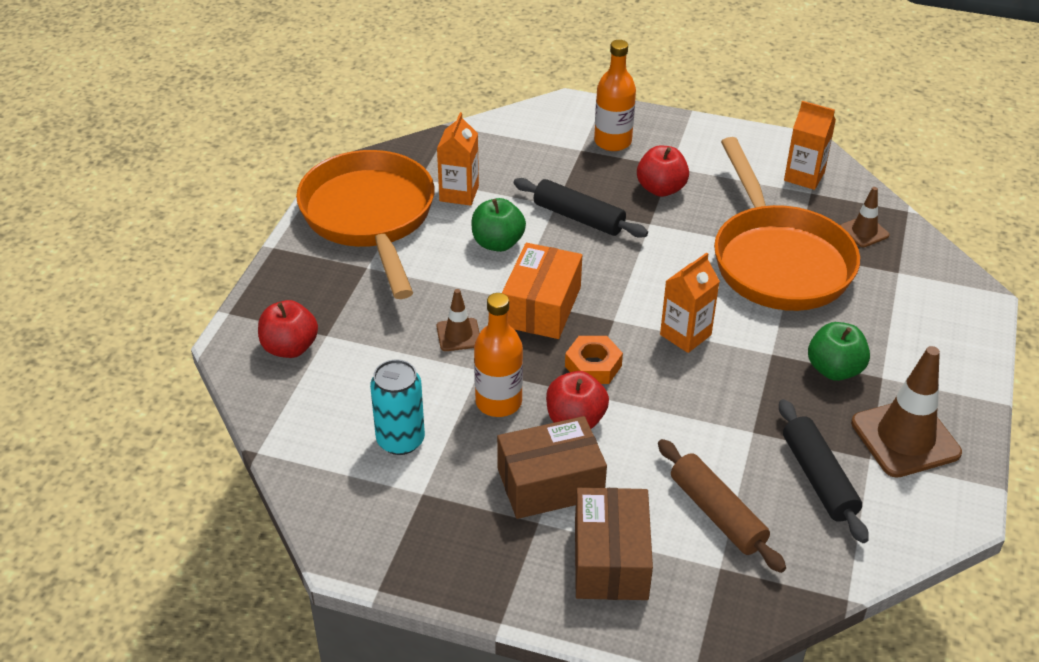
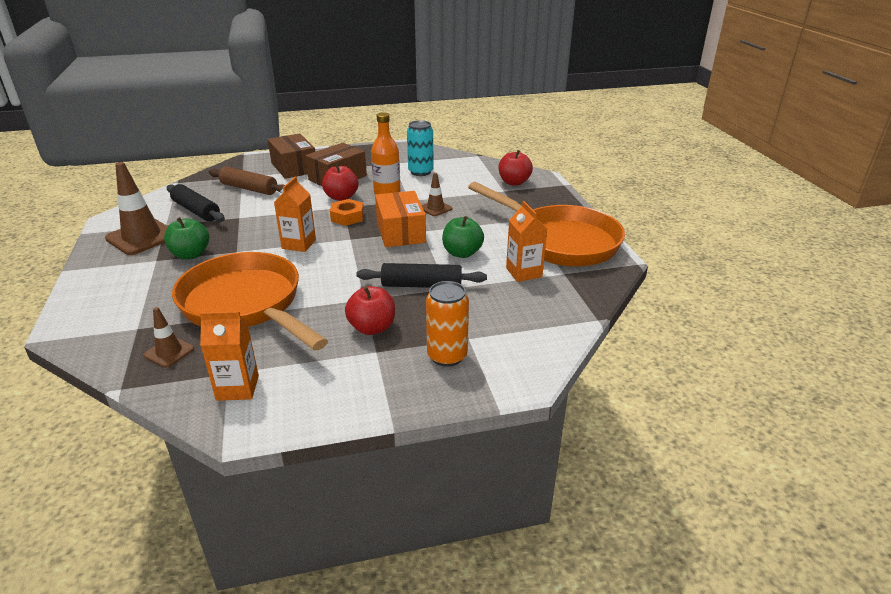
camera: 150 degrees right, 10 degrees down
orange bottle [594,40,636,151] -> orange can [426,281,469,367]

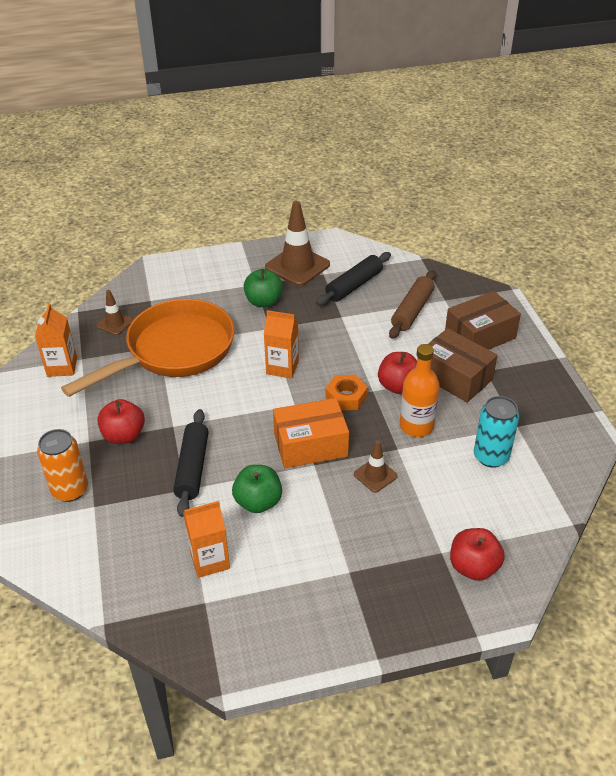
camera: 90 degrees right, 10 degrees up
orange pan [468,182,625,267] -> none

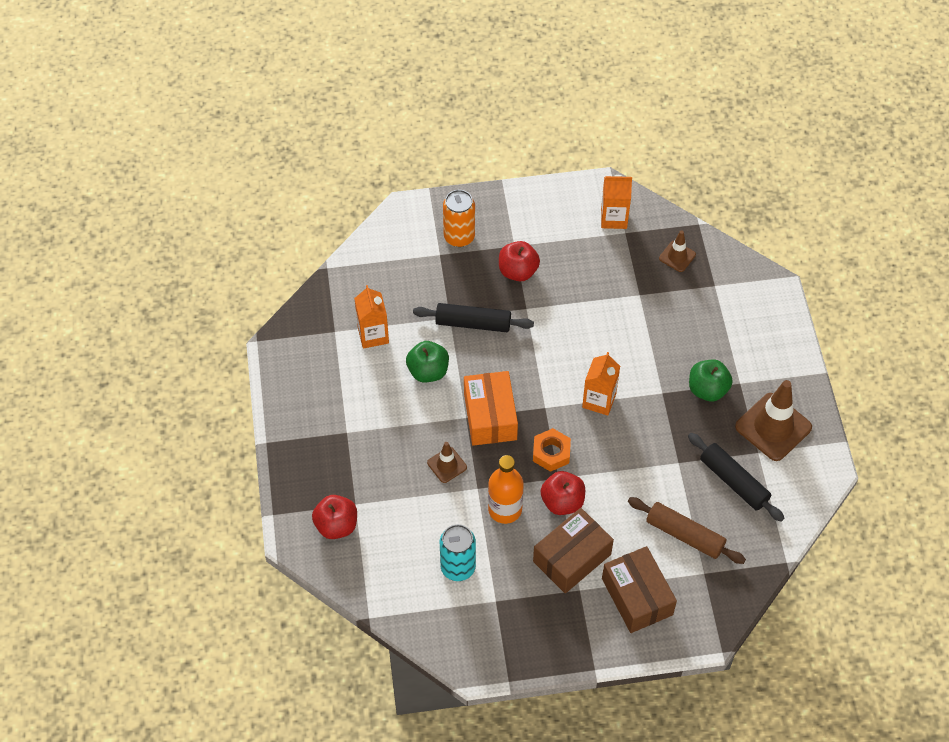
camera: 95 degrees right, 15 degrees up
orange pan [61,299,235,397] -> none

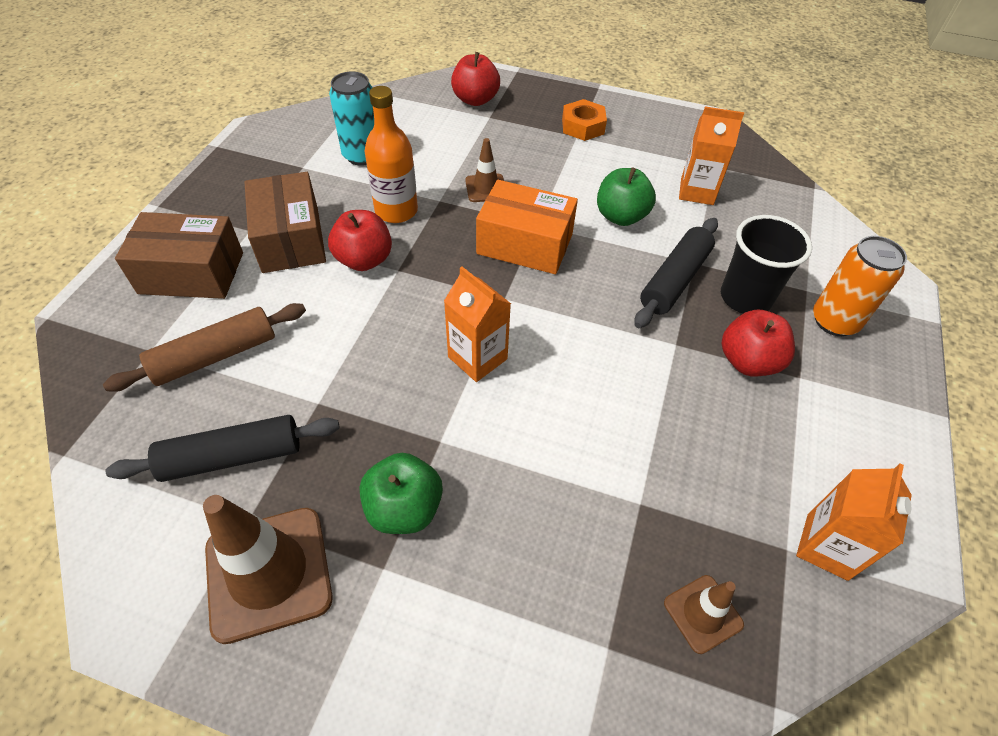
camera: 115 degrees right, 5 degrees down
orange nut [533,428,571,472] -> orange nut moved to [562,99,607,141]
none -> black cup [721,215,812,314]

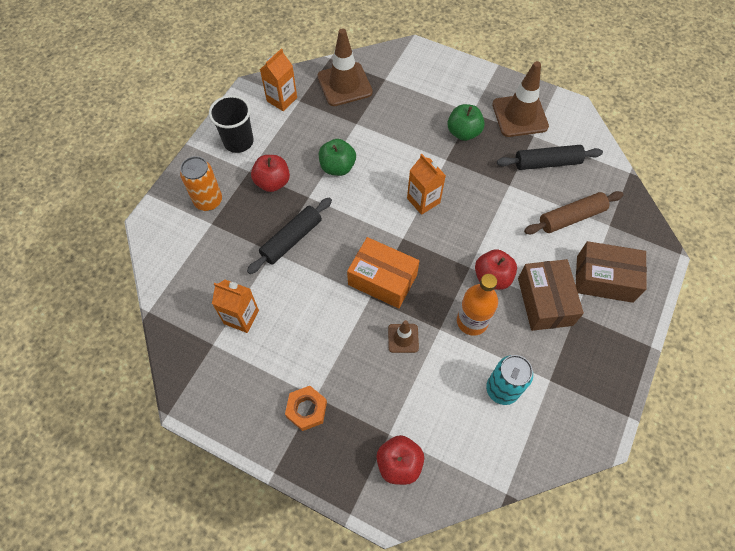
camera: 170 degrees left, 10 degrees up
green apple [597,167,656,226] -> green apple moved to [319,139,356,176]
brown traffic cone [664,575,744,654] -> brown traffic cone [318,28,373,106], size x1.92
black cup [721,215,812,314] -> black cup moved to [209,95,254,153]

